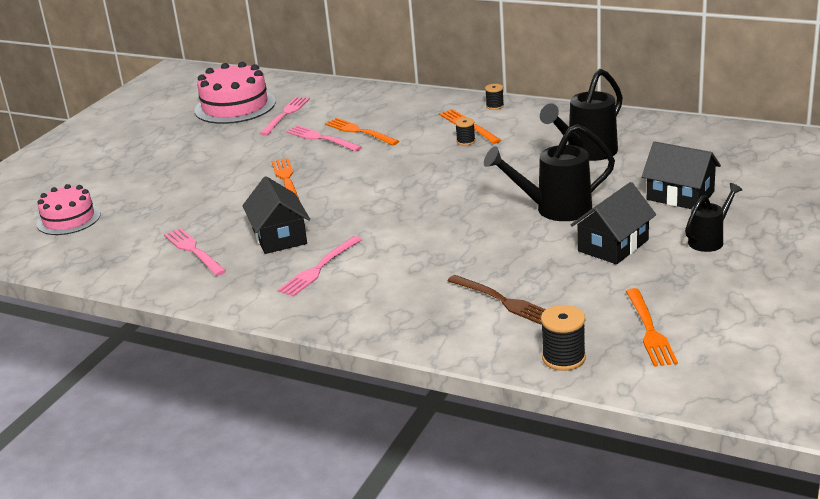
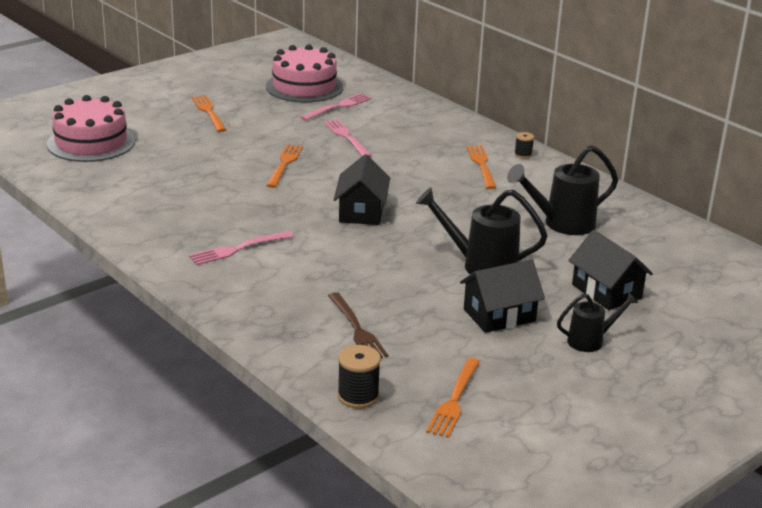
camera: 20 degrees right, 0 degrees up
pink cake [37,184,101,235] -> pink cake [47,95,135,162], size x1.53
pink fork [164,228,226,276] -> none
black house [242,176,310,254] -> black house moved to [334,154,390,225]
orange fork [325,118,399,145] -> orange fork moved to [192,95,227,132]
black spool [455,118,476,146] -> none

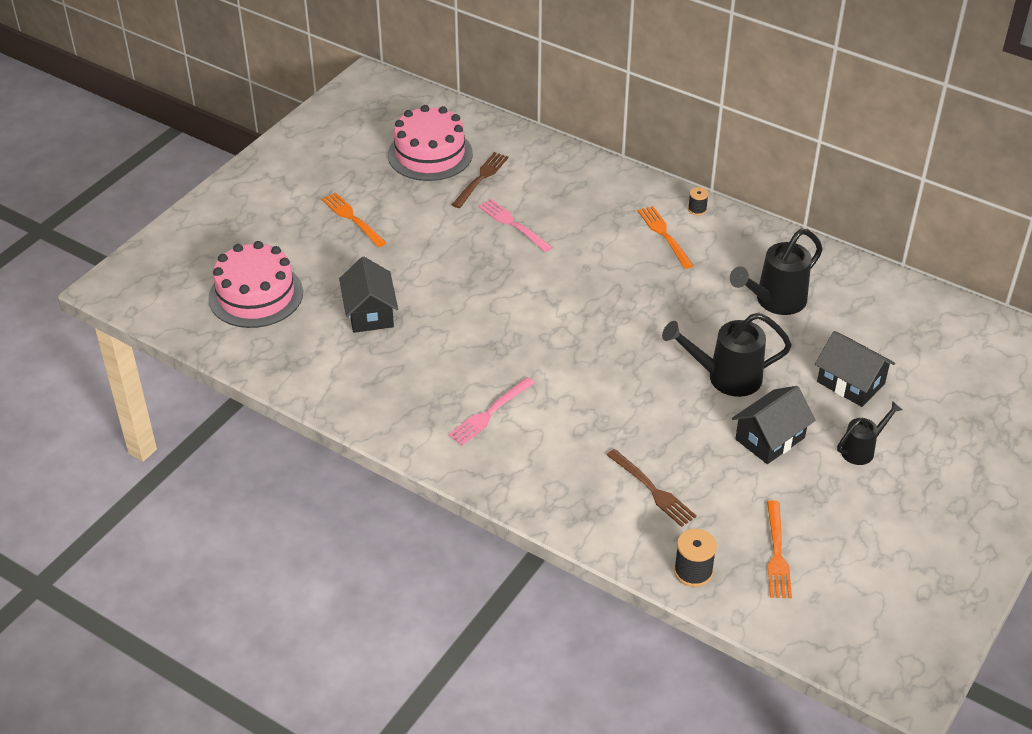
camera: 15 degrees left, 15 degrees up
orange fork [266,144,303,188] -> none
pink fork [301,93,371,121] -> brown fork [452,152,509,208]
black house [334,154,390,225] -> black house moved to [339,257,398,333]

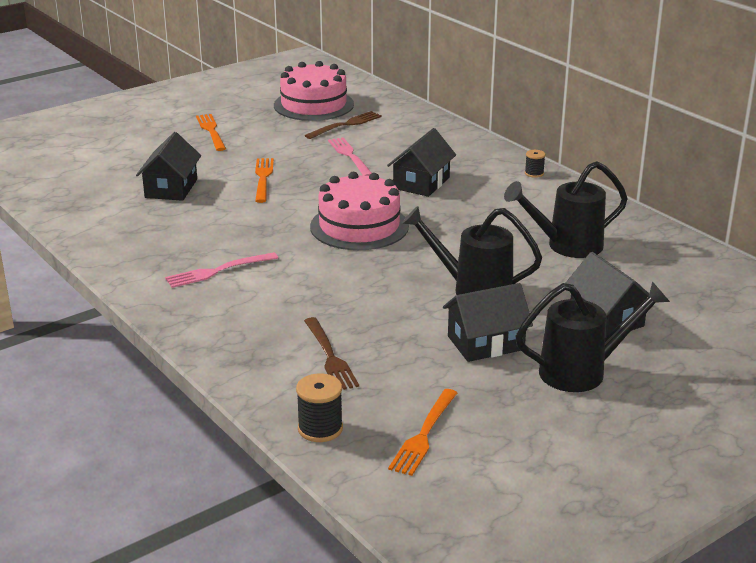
camera: 20 degrees right, 15 degrees down
pink cake [208,241,303,328] -> pink cake moved to [310,172,409,250]
orange fork [638,206,694,269] -> orange fork moved to [255,158,274,203]
black watering can [837,401,902,465] -> black watering can [515,281,670,392], size x1.68
none -> black house [387,128,456,197]

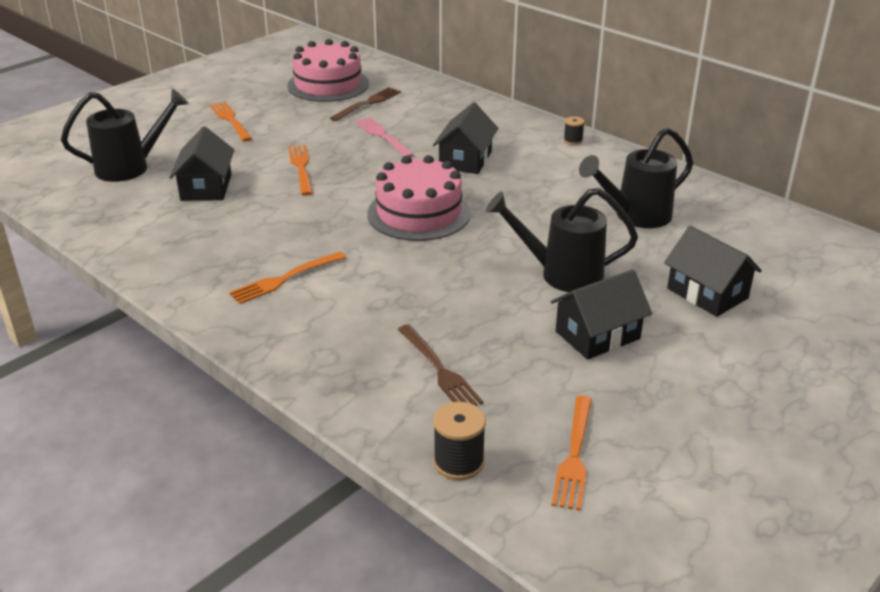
camera: 10 degrees left, 5 degrees up
pink fork [165,252,278,288] -> orange fork [229,252,346,304]
black watering can [515,281,670,392] -> black watering can moved to [61,89,189,182]

